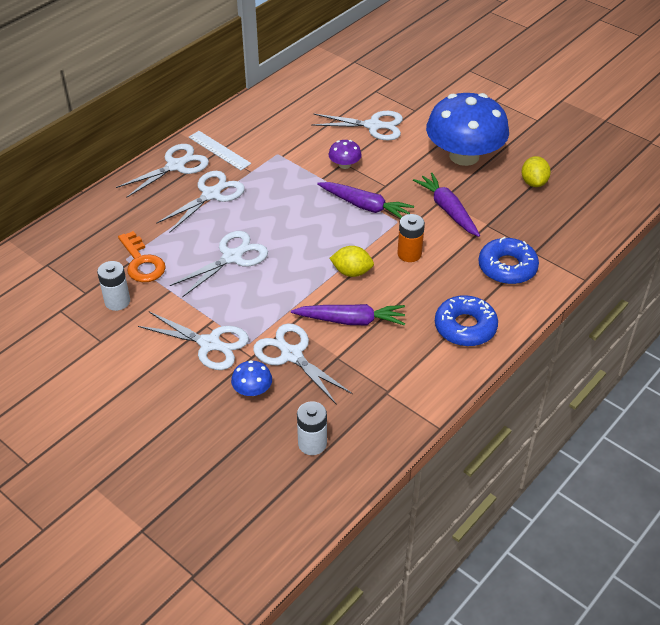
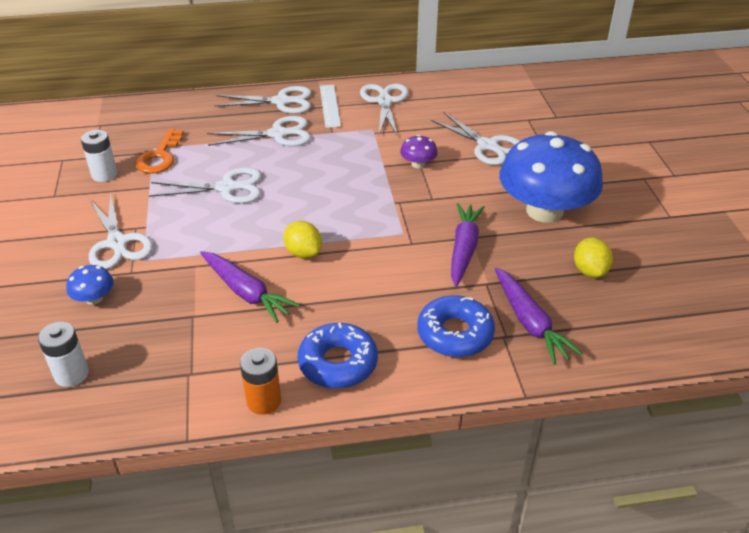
camera: 40 degrees right, 5 degrees down
white scissors [253,323,353,405] -> white scissors moved to [360,84,409,137]
purple carrot [317,182,414,219] -> purple carrot moved to [495,267,583,365]
orange battery [397,214,425,262] -> orange battery moved to [240,348,281,415]
yellow lemon [521,156,551,187] -> yellow lemon turned 45 degrees counterclockwise [574,238,613,278]

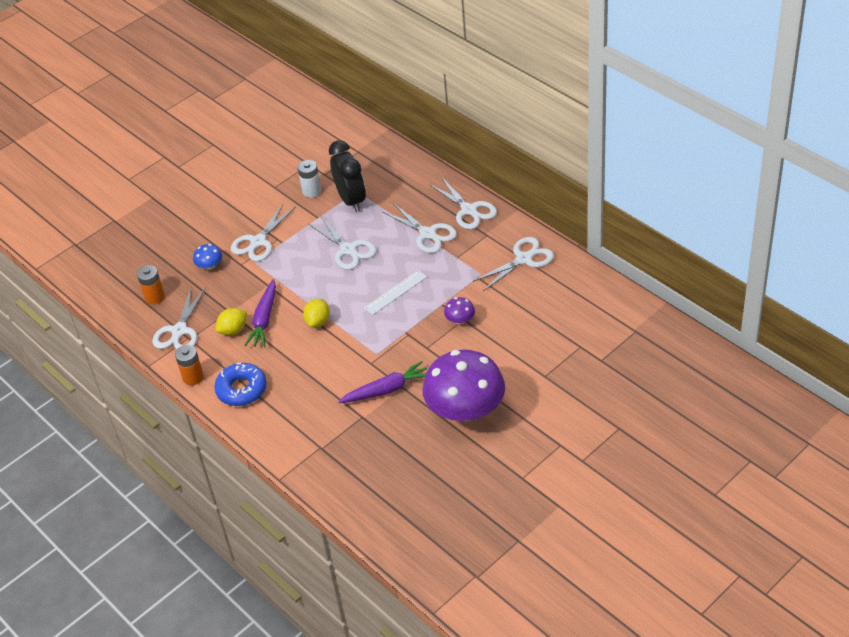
camera: 60 degrees right, 5 degrees up
white battery [38,322,89,387] -> orange battery [137,265,165,304]
orange key [135,129,184,174] -> black clock [329,140,366,212]
white ruler [320,85,341,128] -> white ruler moved to [364,270,427,315]
blue donut [417,295,495,357] -> none
white scissors [431,112,520,165] -> white scissors moved to [153,287,206,349]
purple carrot [495,267,583,365] -> none
blue mushroom [499,131,603,223] -> purple mushroom [422,350,505,421]
yellow lemon [574,238,613,278] -> yellow lemon moved to [215,308,247,335]

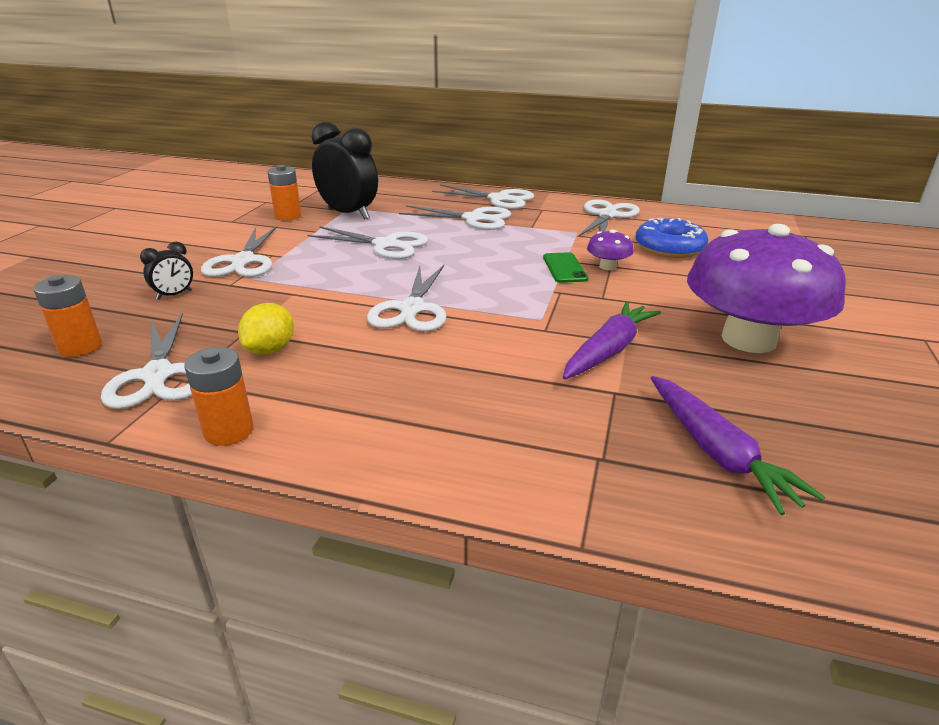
camera: 35 degrees left, 15 degrees down
blue mushroom [193,244,222,270] -> black clock [140,242,193,300]
blue donut [214,363,267,406] -> blue donut moved to [635,218,708,258]
purple carrot [244,279,276,347] -> purple carrot moved to [651,376,825,515]
white battery [298,160,321,198] -> orange battery [268,165,301,221]
yellow lemon [303,299,330,327] -> white scissors [367,265,446,332]
white ruler [364,270,427,315] -> none
none -> green phone [543,252,588,283]

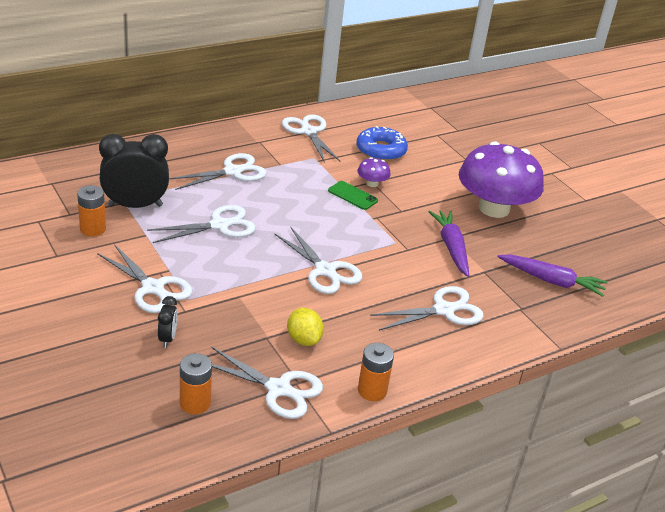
camera: 50 degrees left, 5 degrees up
white scissors [432,184,534,209] -> white scissors moved to [370,286,484,331]

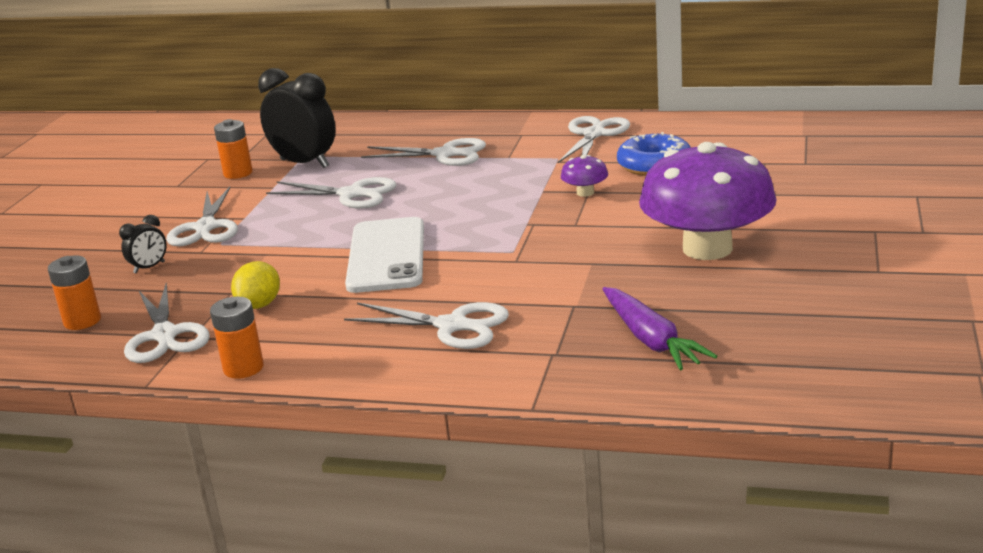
camera: 50 degrees right, 10 degrees down
white scissors [275,228,362,294] -> white phone [345,217,424,293]
green phone [328,181,378,210] -> none
purple carrot [429,210,469,277] -> none

